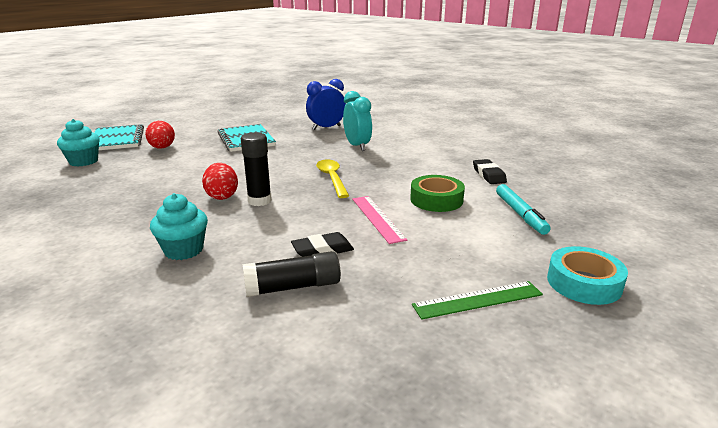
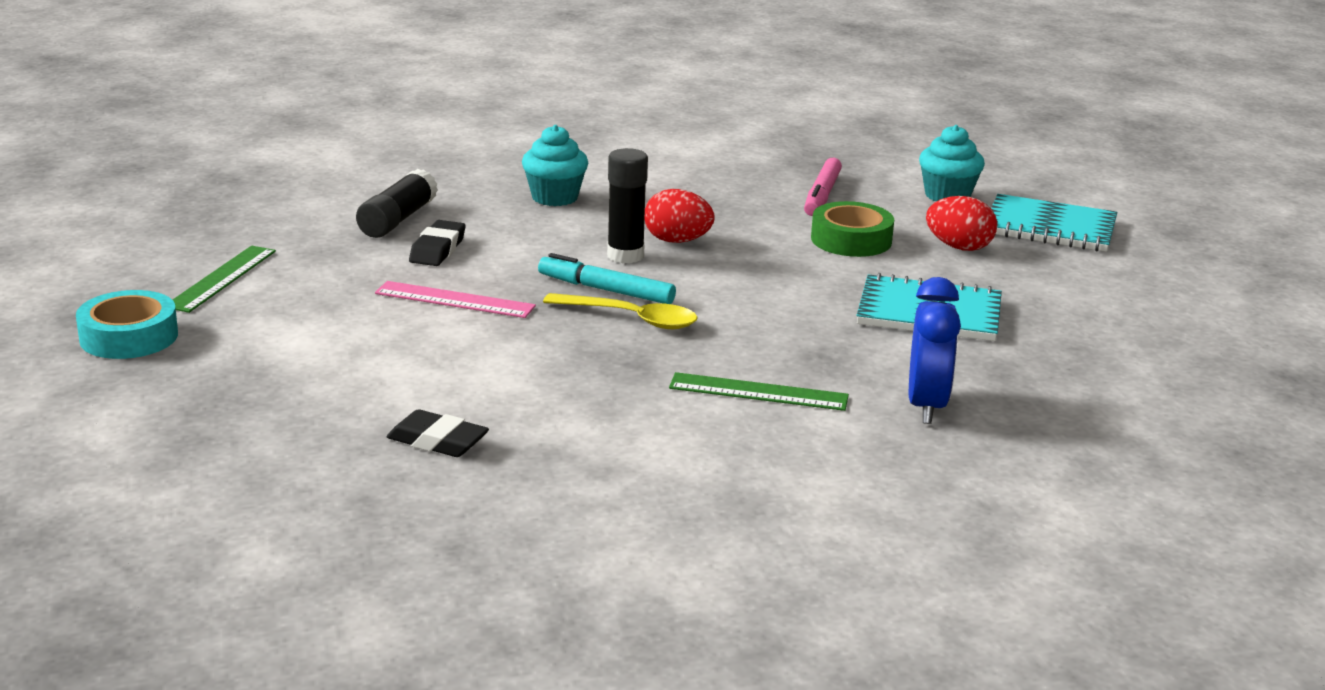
camera: 125 degrees right, 0 degrees up
turquoise clock [343,91,372,151] -> green ruler [669,372,849,411]
green tape [410,175,465,212] -> green tape moved to [811,201,894,257]
turquoise marker [496,184,551,235] -> turquoise marker moved to [538,253,676,304]
none -> pink marker [804,158,842,216]

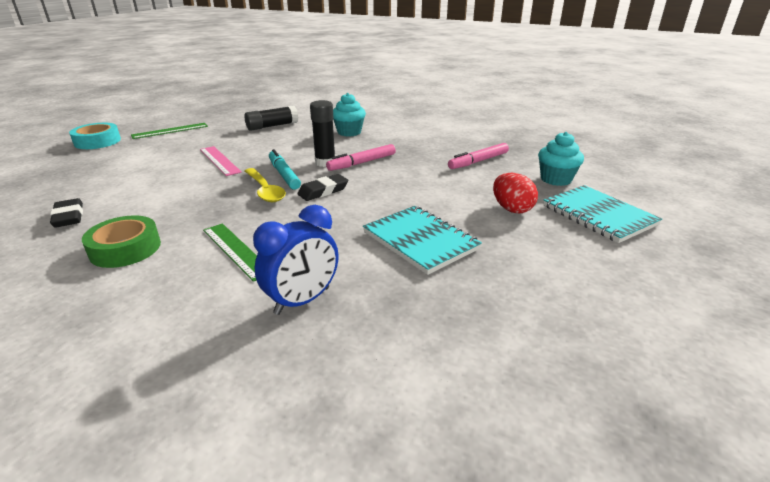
camera: 40 degrees right, 5 degrees up
black eraser [409,220,466,266] -> black eraser moved to [297,174,348,201]
red egg [645,189,715,243] -> pink marker [326,144,396,171]
green tape [811,201,894,257] -> green tape moved to [82,215,161,268]

